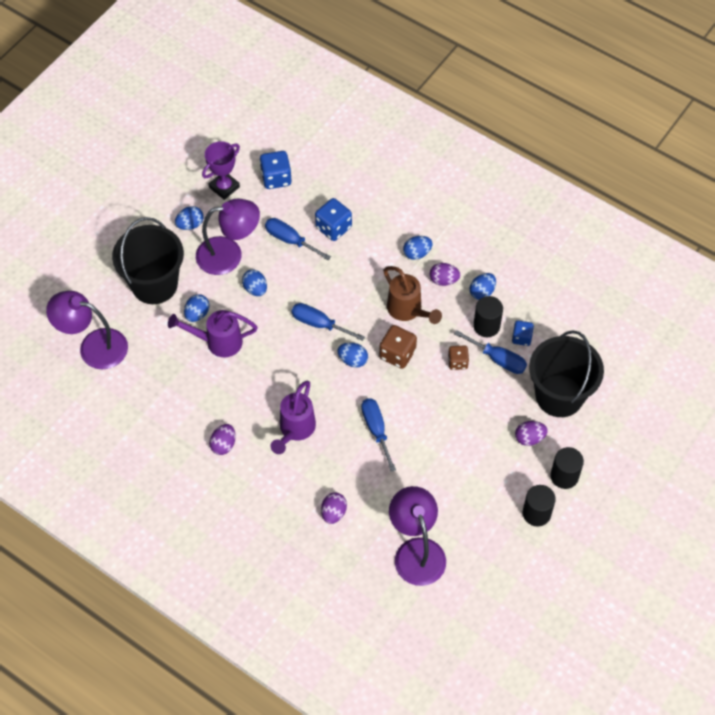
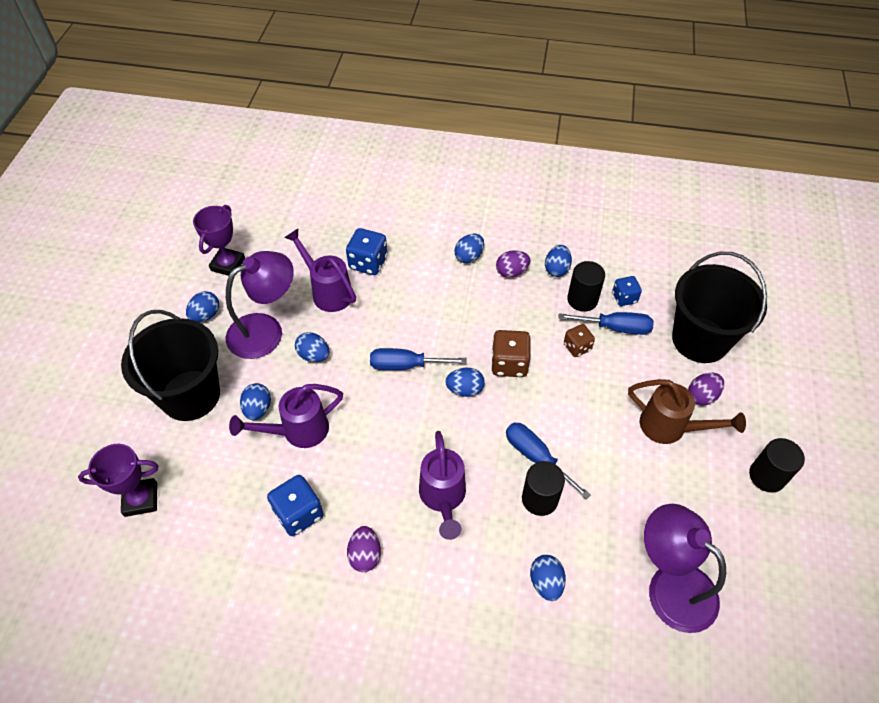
camera: 25 degrees left, 5 degrees down
purple lamp [46,291,128,369] -> purple trophy [78,444,158,517]
blue dice [260,151,291,189] -> blue dice moved to [267,475,324,536]
blue screwdriver [265,218,331,260] -> purple watering can [284,229,356,312]
purple egg [321,492,347,524] -> blue egg [530,555,566,601]
brown watering can [383,266,442,324] -> brown watering can moved to [628,379,746,444]
black cylinder [550,447,584,489] -> black cylinder moved to [522,461,565,516]

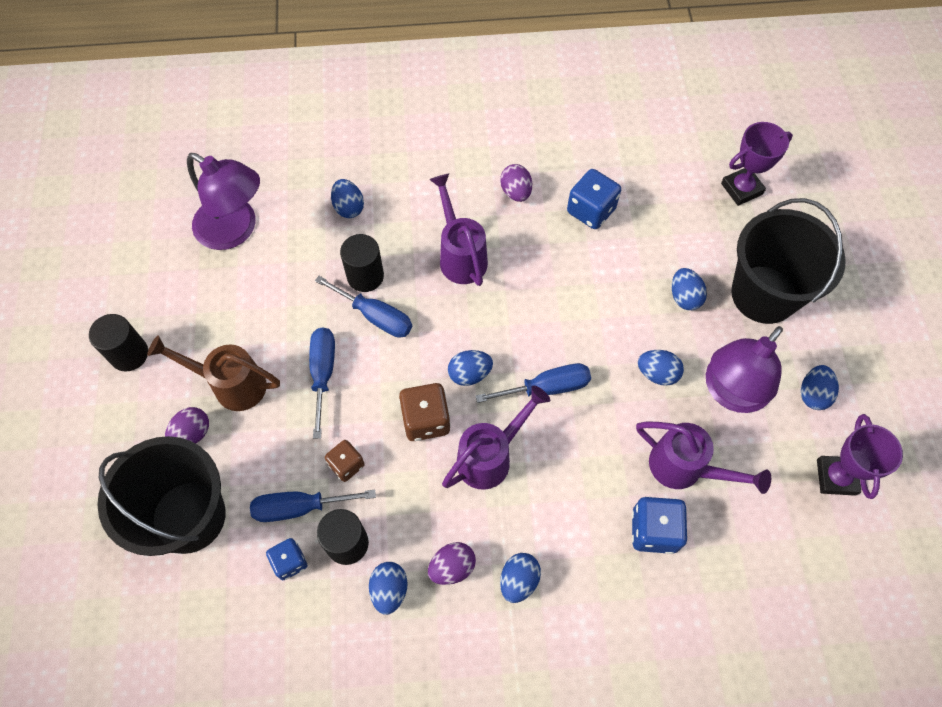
camera: 165 degrees right, 10 degrees up
purple watering can [229,384,343,448] -> purple watering can moved to [442,385,550,490]
none -> blue screwdriver [309,327,335,439]

